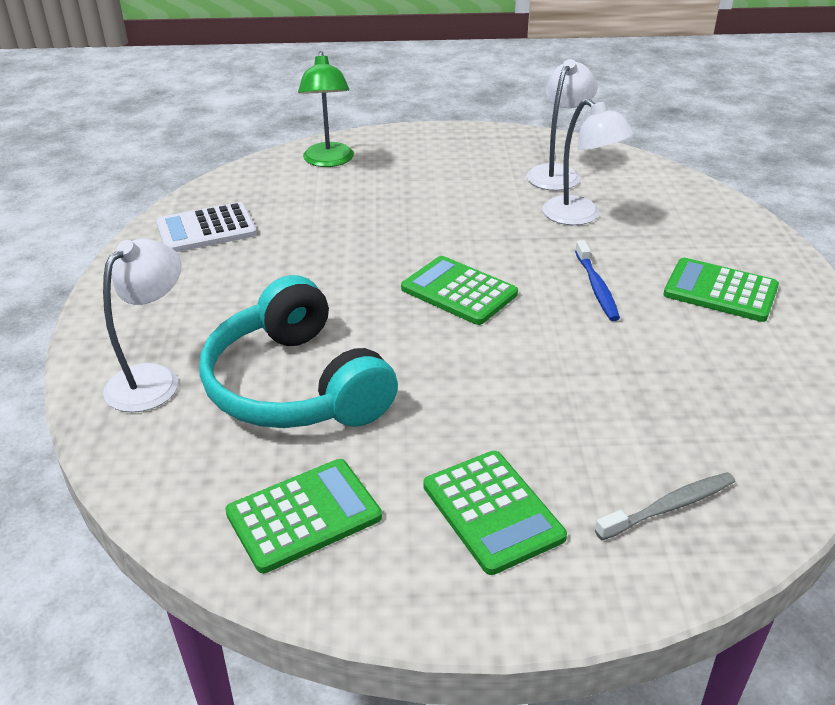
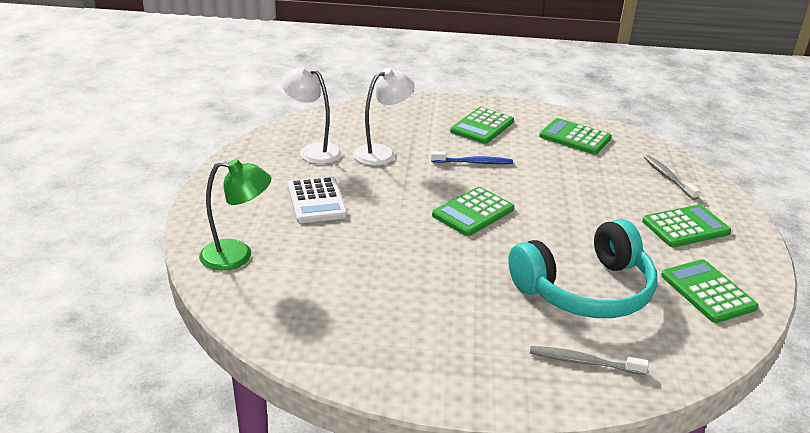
camera: 85 degrees left, 5 degrees down
white lamp [103,238,181,412] -> grey toothbrush [530,346,649,375]
white calculator [156,202,257,252] -> white calculator moved to [288,177,347,223]
none -> green calculator [539,118,612,154]

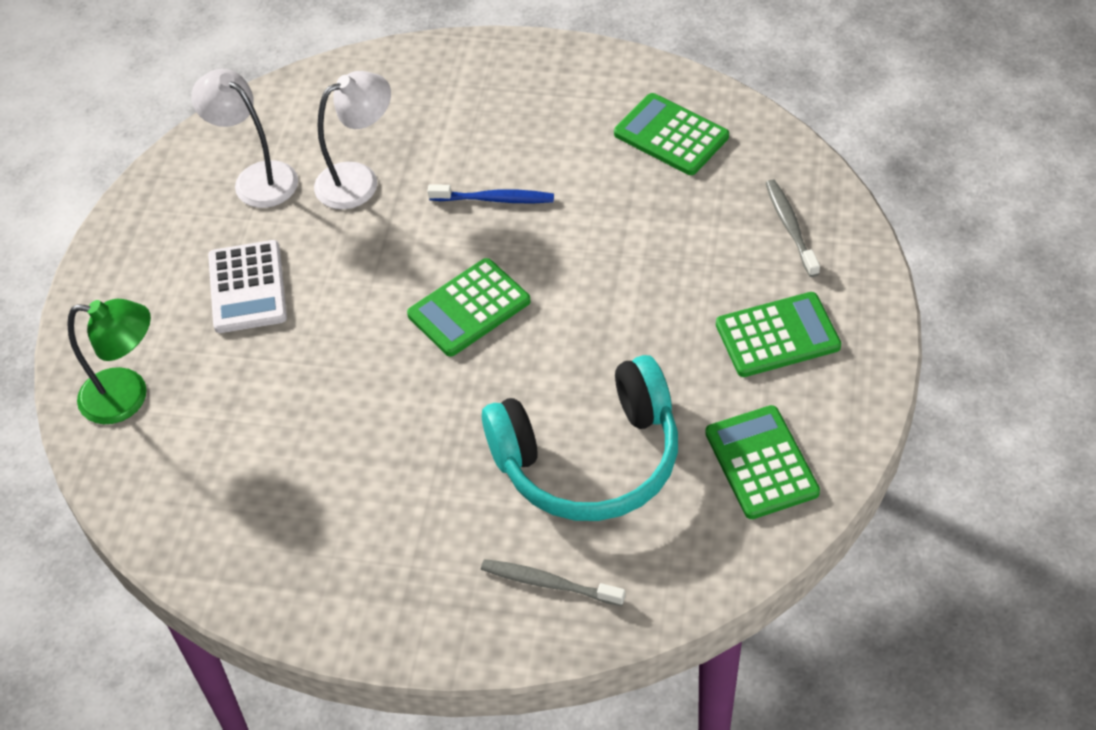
camera: 10 degrees right, 20 degrees up
green calculator [450,107,514,144] -> none

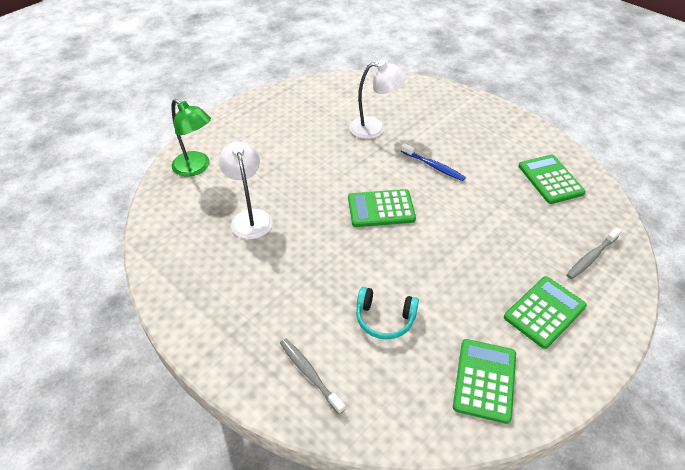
camera: 30 degrees right, 5 degrees down
white lamp [191,69,298,208] -> white lamp moved to [218,141,272,239]
white calculator [208,240,287,333] -> none
turquoise headphones [482,355,678,521] -> turquoise headphones [356,287,419,340], size x0.50
green calculator [716,292,841,377] -> green calculator turned 60 degrees counterclockwise [504,276,587,349]
grey toothbrush [766,179,820,277] -> grey toothbrush turned 150 degrees counterclockwise [566,227,621,279]

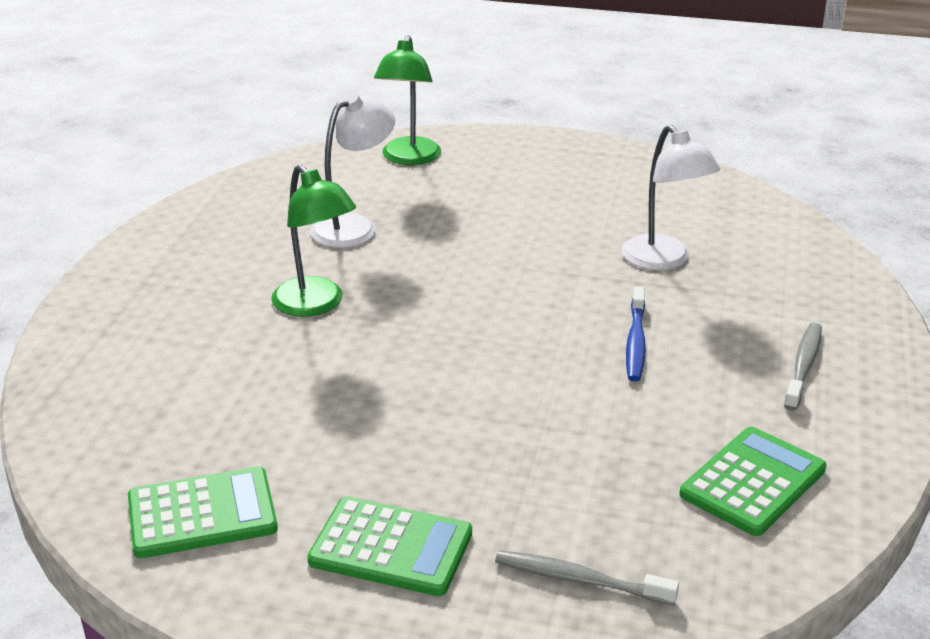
camera: 60 degrees right, 15 degrees down
grey toothbrush [280,338,345,414] -> grey toothbrush moved to [784,323,822,411]
green calculator [348,189,416,227] -> none
turquoise headphones [356,287,419,340] -> none
none -> green lamp [271,164,356,317]

